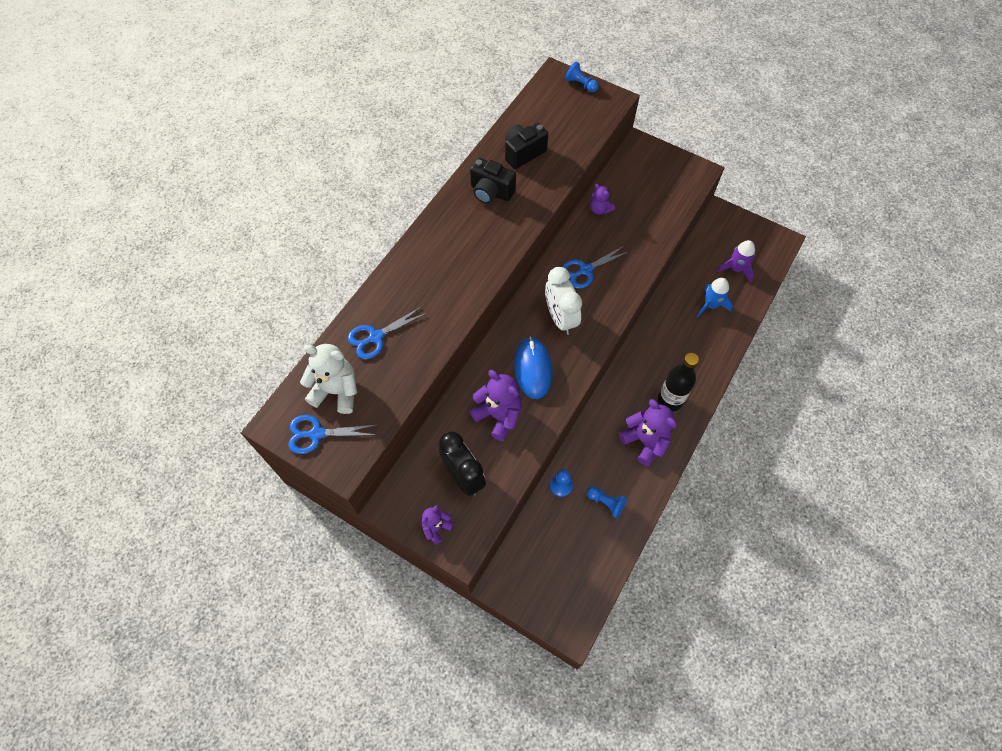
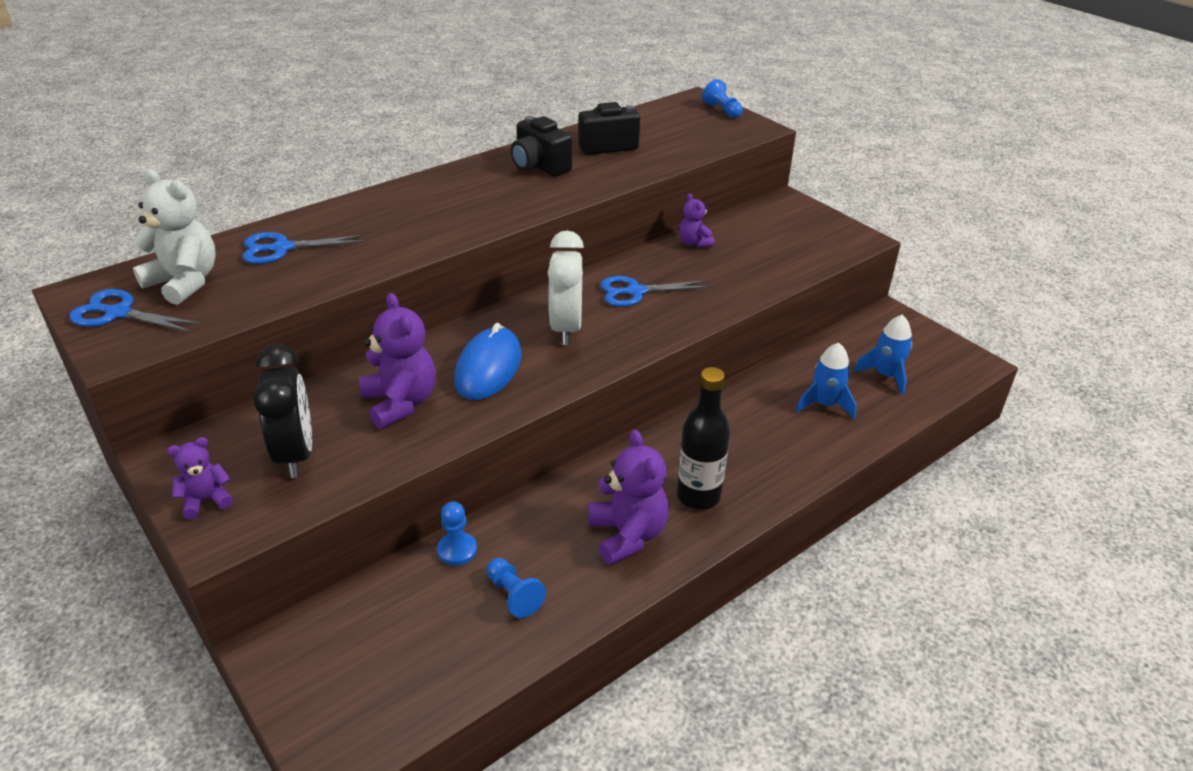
camera: 20 degrees right, 25 degrees down
purple rocket [717,240,755,283] -> blue rocket [854,315,912,395]

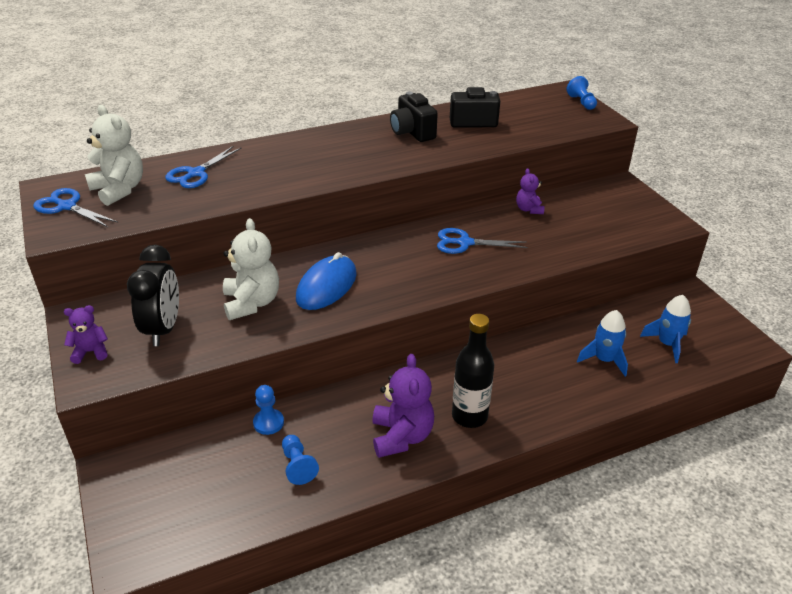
camera: 15 degrees right, 0 degrees up
blue scissors [242,232,366,264] -> blue scissors turned 60 degrees counterclockwise [165,146,242,188]
purple teddy bear [359,293,436,429] -> white teddy bear [223,218,279,320]
white clock [548,231,584,345] -> none

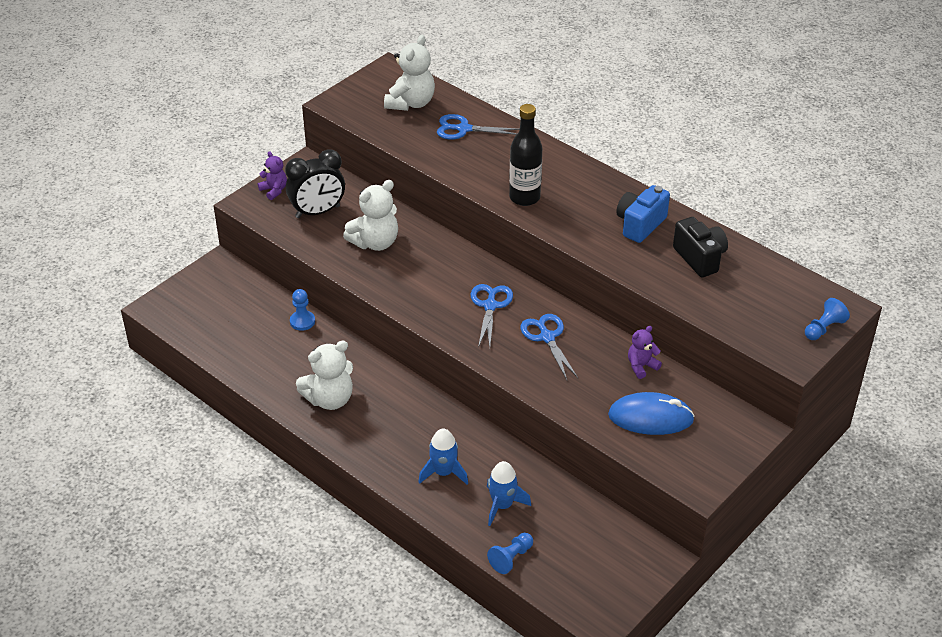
camera: 65 degrees right, 5 degrees up
blue scissors [33,188,118,227] -> blue scissors moved to [471,284,513,347]
blue pawn [282,435,319,485] -> blue pawn moved to [487,533,533,574]
blue mouse [296,252,357,310] -> blue mouse moved to [608,392,695,435]
purple teddy bear [372,354,434,458] -> white teddy bear [296,340,353,410]
black camera [390,91,438,142] -> blue camera [616,185,670,243]
black bottle [452,314,494,428] -> black bottle moved to [509,104,542,206]
blue rocket [640,295,691,363] -> blue rocket moved to [418,428,468,485]

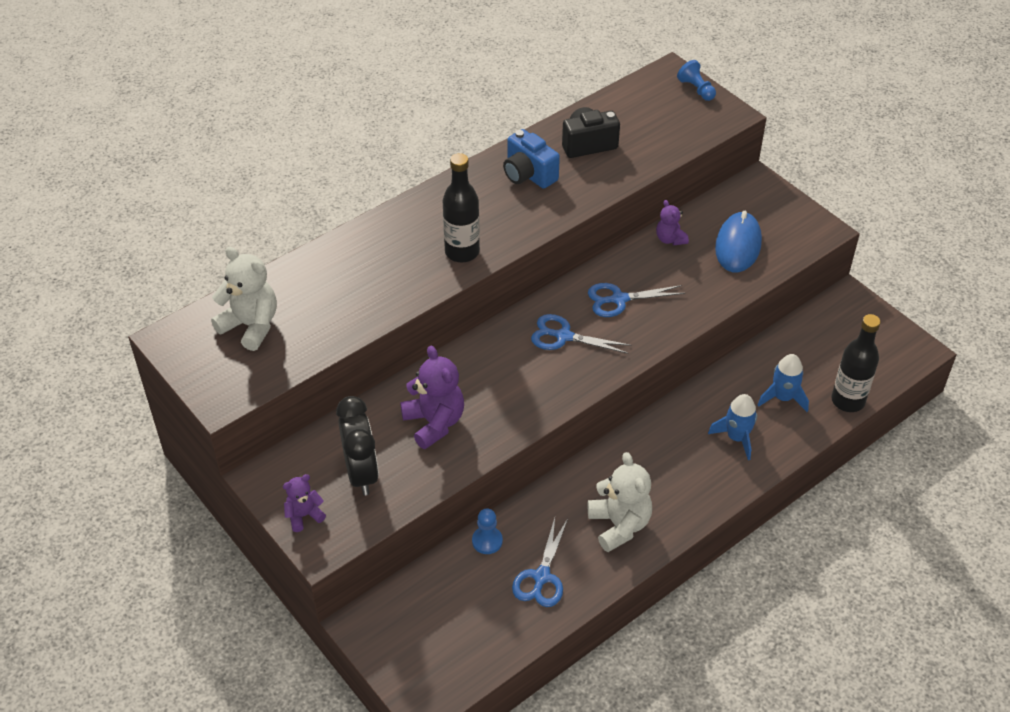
camera: 80 degrees left, 5 degrees up
white teddy bear [343,180,398,251] -> purple teddy bear [400,346,464,449]
blue scissors [437,114,520,139] -> blue scissors moved to [512,518,568,607]
blue pawn [487,533,533,574] -> black bottle [832,314,881,412]

